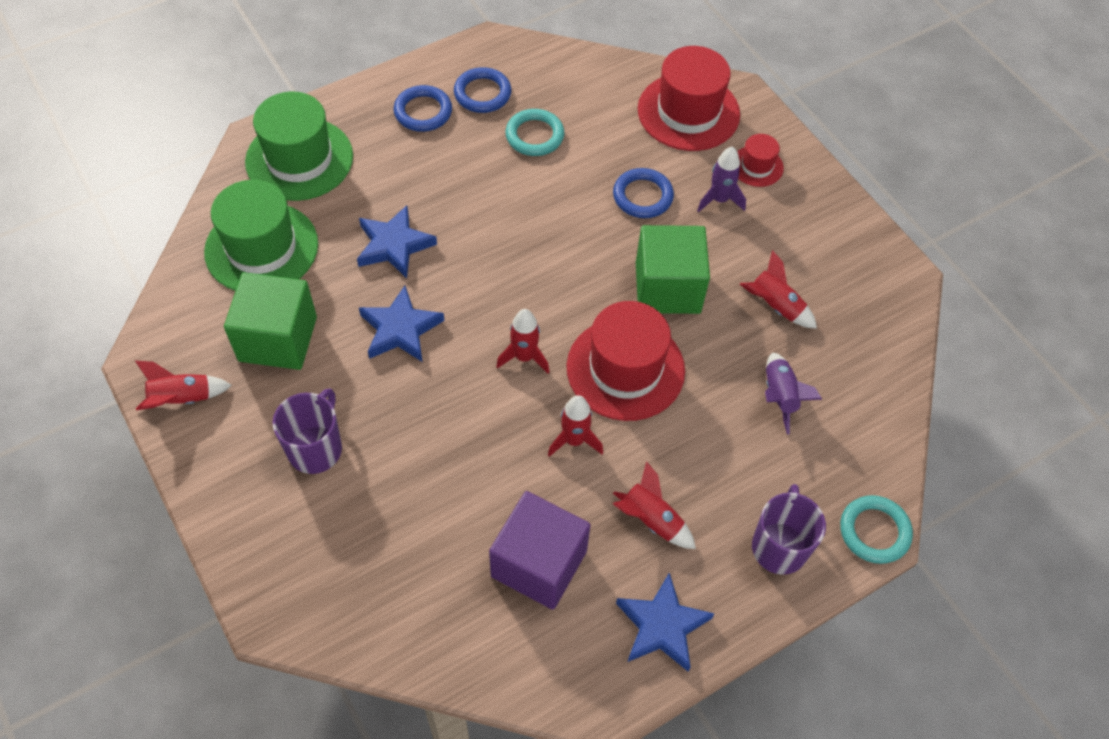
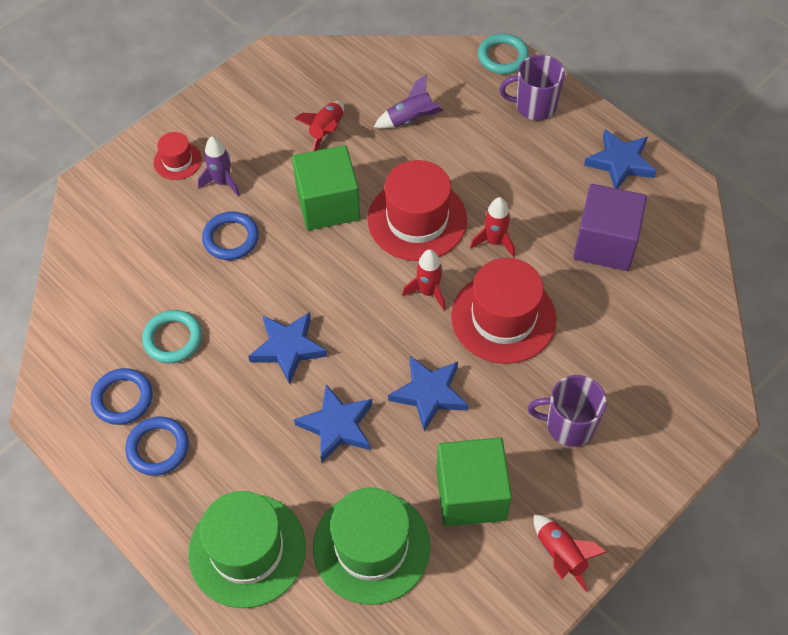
camera: 100 degrees left, 0 degrees up
red rocket [613,461,696,549] -> none
red hat [638,46,740,151] -> red hat moved to [451,258,557,364]
none -> blue star [248,312,328,384]

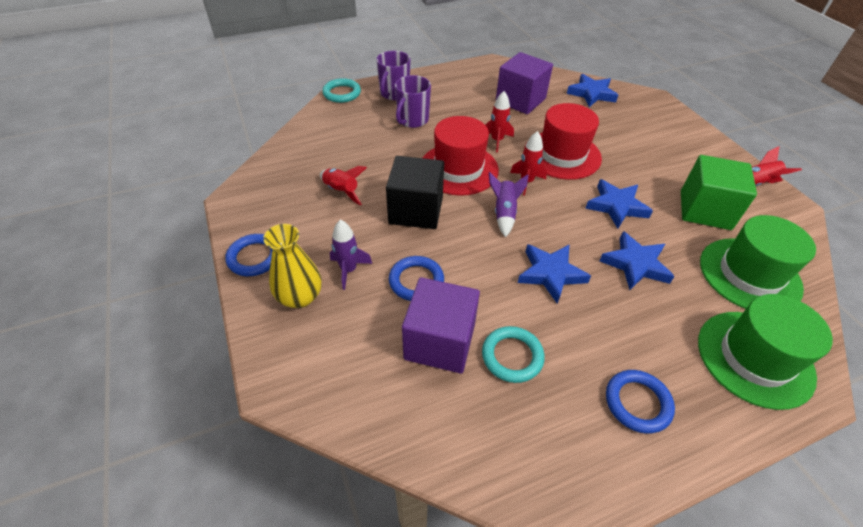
camera: 70 degrees left, 10 degrees down
blue ring [91,368,153,425] -> blue ring moved to [225,234,273,276]
red hat [154,132,202,180] -> yellow vase [263,224,322,308]
green cube [292,145,360,230] -> black cube [386,156,444,229]
purple rocket [374,74,444,129] -> purple rocket moved to [489,172,529,237]
purple mug [528,375,607,447] -> purple mug moved to [395,75,431,128]
blue star [584,129,656,189] -> blue star moved to [567,74,618,107]
none -> purple cube [402,277,480,374]

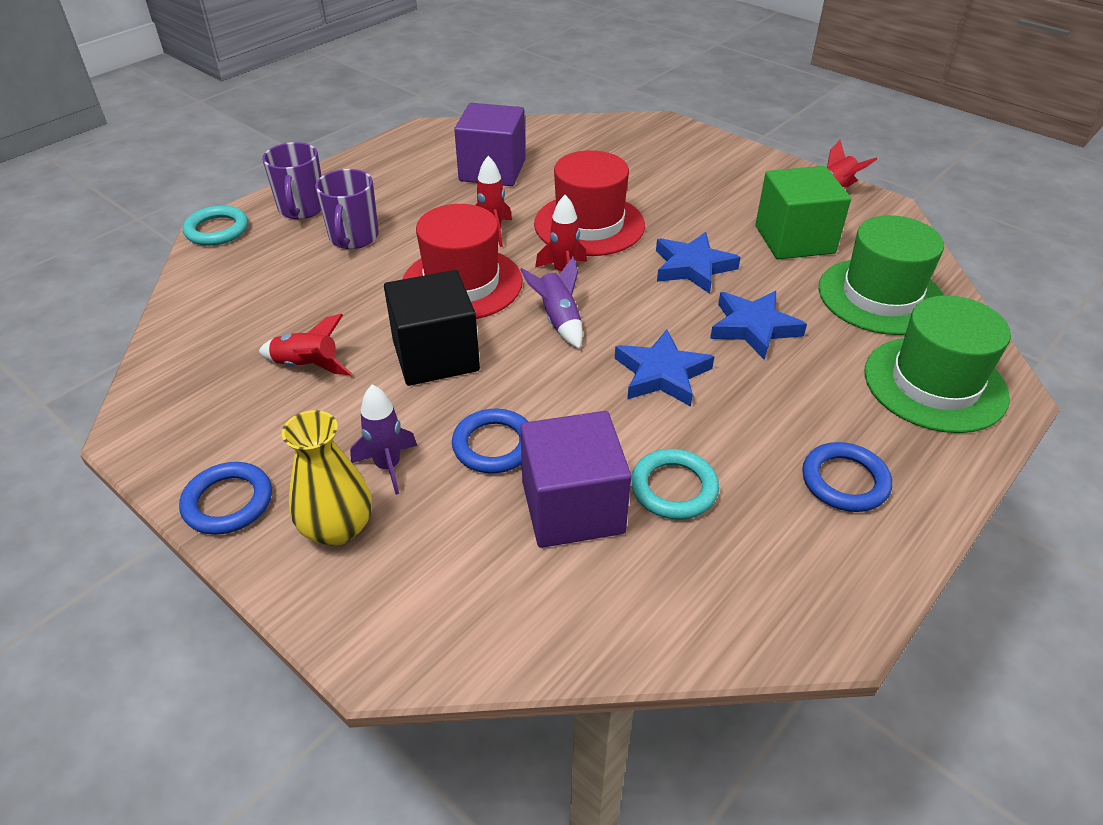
camera: 25 degrees left, 5 degrees down
blue star [567,74,618,107] -> none

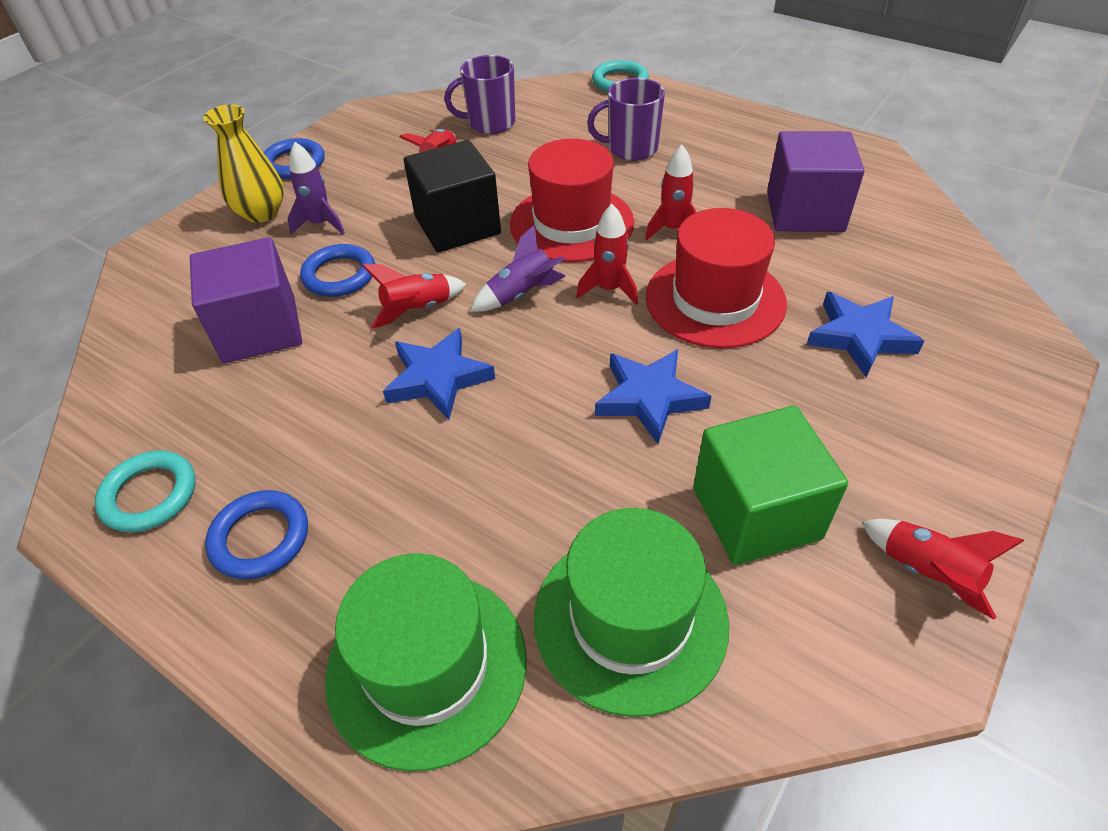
camera: 85 degrees right, 5 degrees up
purple mug [262,142,321,219] -> purple mug moved to [445,55,515,134]
turquoise ring [631,449,719,520] -> turquoise ring moved to [95,450,196,533]
blue star [710,291,807,360] -> blue star moved to [807,292,924,377]
none -> red rocket [362,264,467,329]

